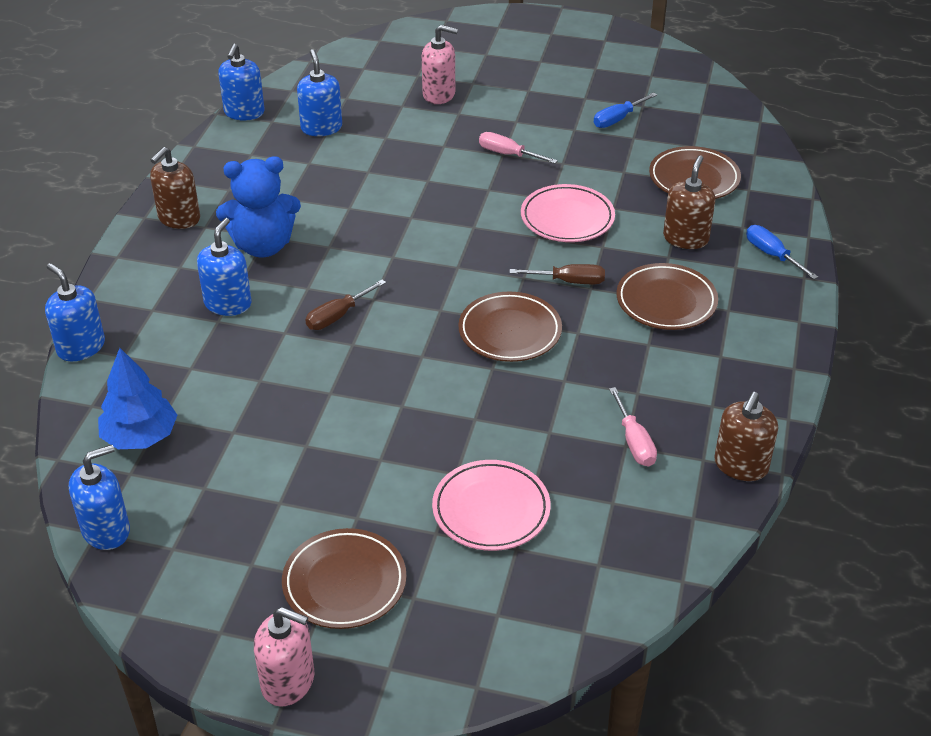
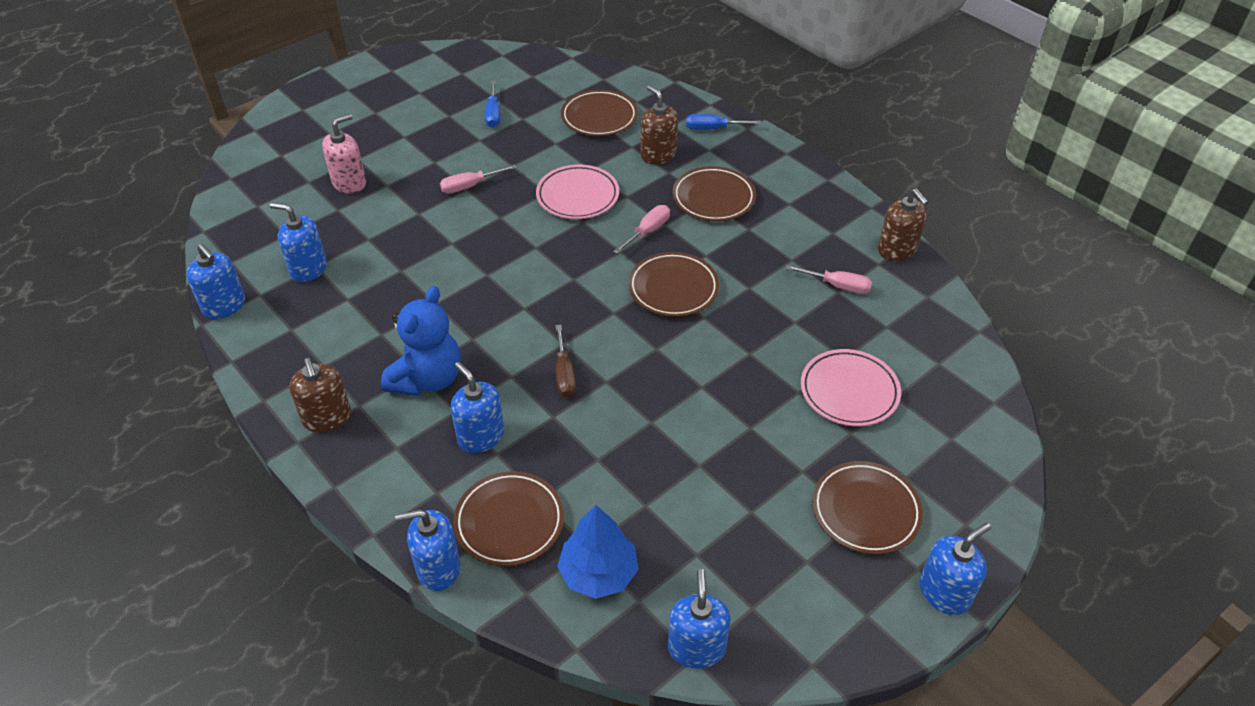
camera: 55 degrees left, 5 degrees up
pink soap dispenser [254,607,314,707] -> blue soap dispenser [919,523,991,615]
brown screwdriver [510,264,605,284] -> pink screwdriver [613,205,670,254]
none -> brown plate [453,471,564,566]

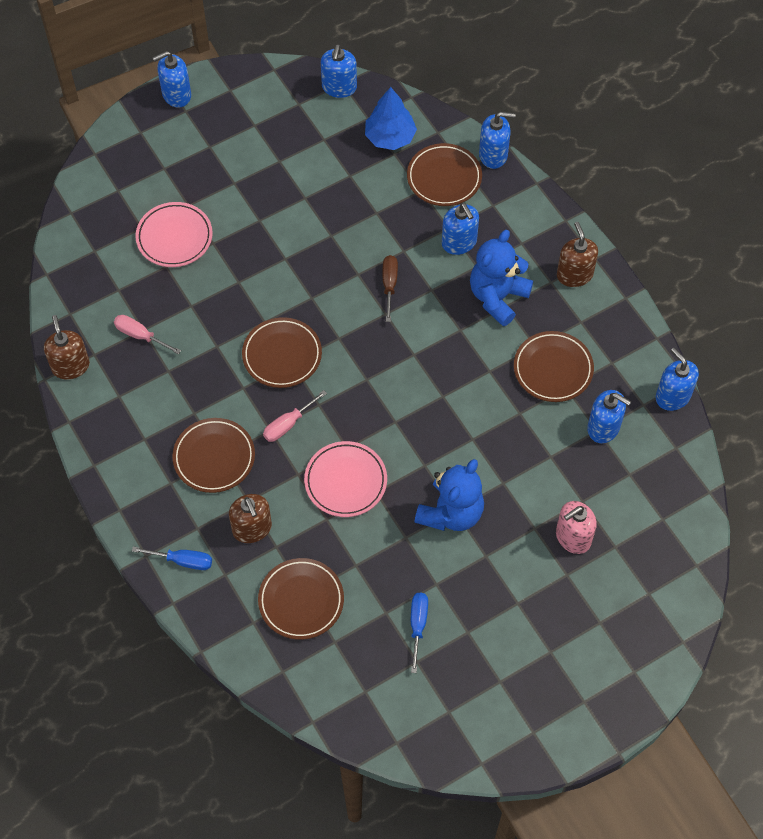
camera: 170 degrees left, 15 degrees up
pink screwdriver [440,165,517,194] -> blue teddy bear [414,459,484,531]
brown plate [812,461,923,555] -> brown plate moved to [514,331,594,402]

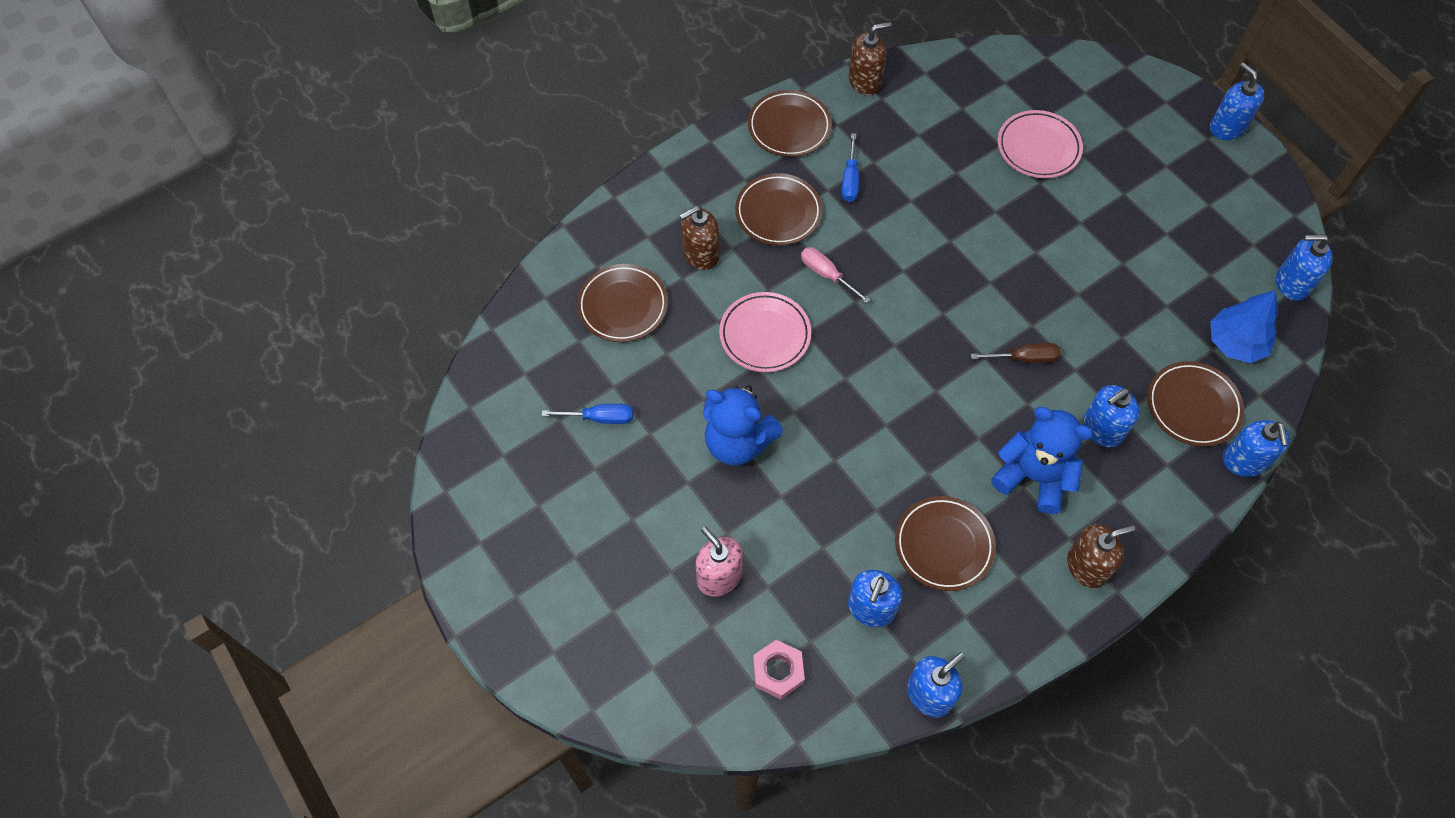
camera: 85 degrees right, 0 degrees up
pink screwdriver [114,315,181,354] -> none
blue screwdriver [132,546,212,570] -> blue screwdriver moved to [842,133,859,202]
brown plate [242,317,322,388] -> brown plate moved to [748,90,832,157]
none -> pink nut [753,640,805,699]

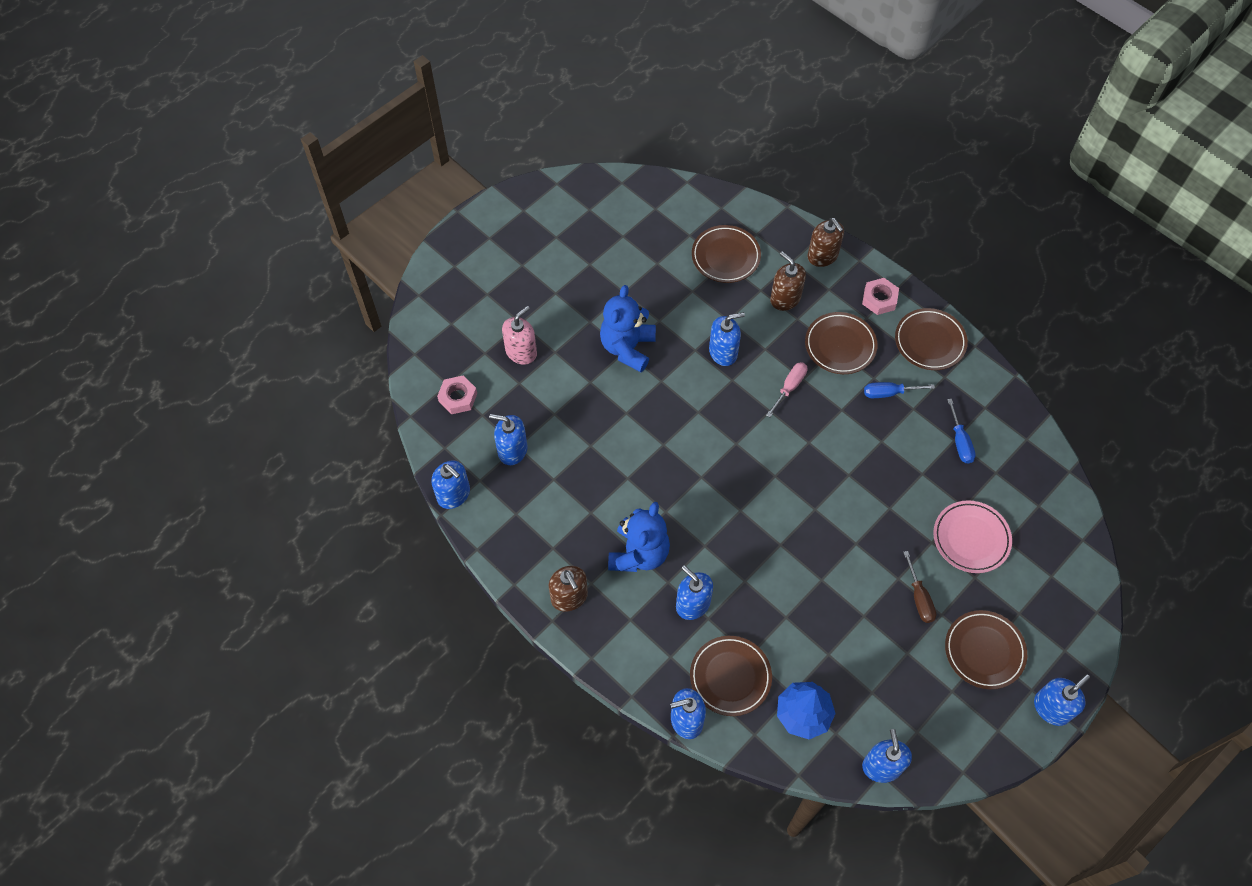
camera: 80 degrees right, 0 degrees up
blue screwdriver [542,404,633,424] -> blue screwdriver moved to [947,399,976,464]
pink plate [719,292,811,372] -> blue soap dispenser [709,312,745,366]
brown soap dispenser [849,22,891,95] -> brown soap dispenser moved to [808,218,844,267]
brown plate [895,496,996,591] -> brown plate moved to [945,610,1027,689]
brown screwdriver [971,343,1061,363] -> brown screwdriver moved to [903,551,936,623]
none -> pink nut [862,278,899,315]

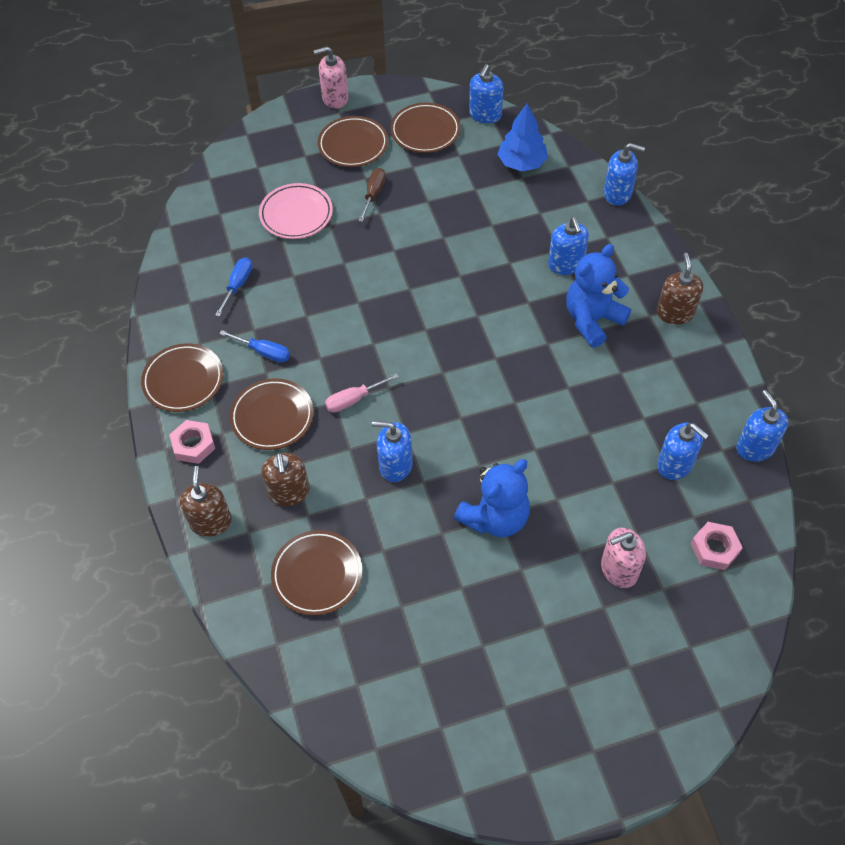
camera: 150 degrees left, 5 degrees down
brown plate [690,636,772,716] -> brown plate moved to [390,103,460,153]
blue soap dispenser [1034,674,1090,726] -> pink soap dispenser [313,46,349,109]

